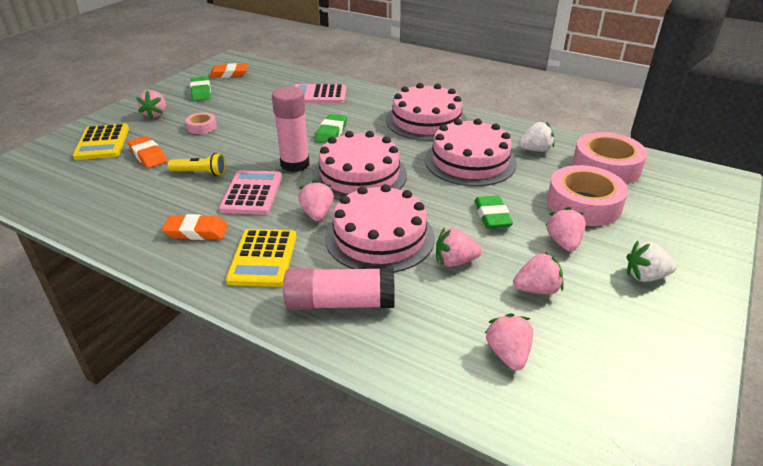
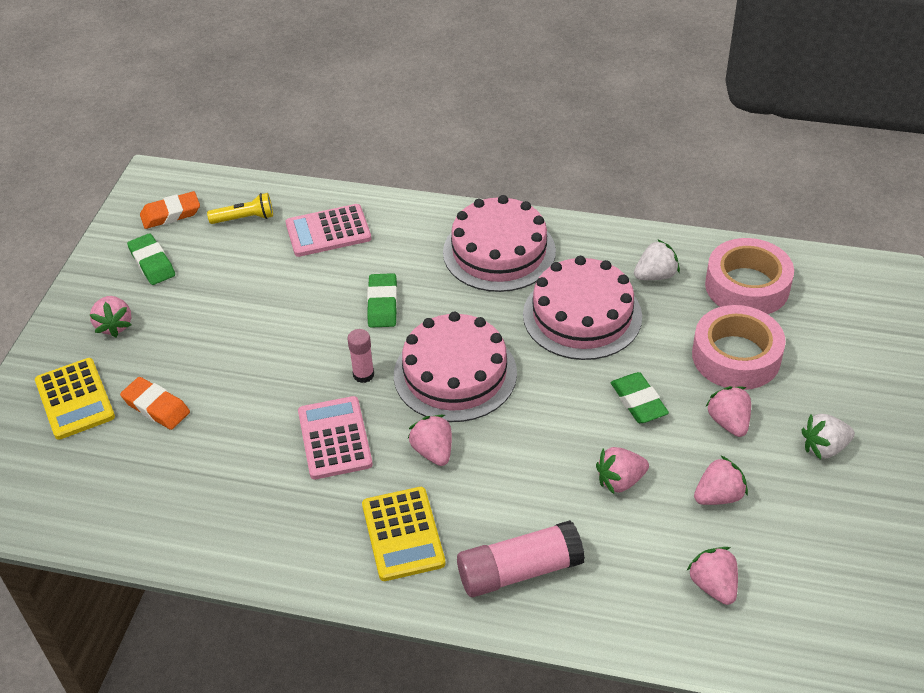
camera: 15 degrees left, 10 degrees up
orange eraser [162,214,228,240] -> none
yellow flashlight [168,153,226,176] -> yellow flashlight moved to [207,193,273,224]
pink tape [186,112,217,134] -> none
pink glue stick [272,86,309,172] -> pink glue stick [347,329,374,383], size x0.55
pink cake [325,184,435,273] -> none

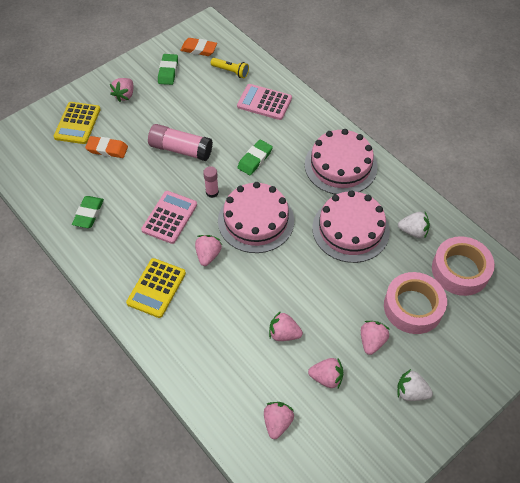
camera: 35 degrees right, 10 degrees up
orange eraser [120,377,190,430] -> orange eraser turned 60 degrees counterclockwise [85,136,128,158]
pink glue stick [457,520,585,597] -> pink glue stick moved to [148,124,213,161]
green eraser [611,372,669,423] -> green eraser moved to [72,196,104,228]

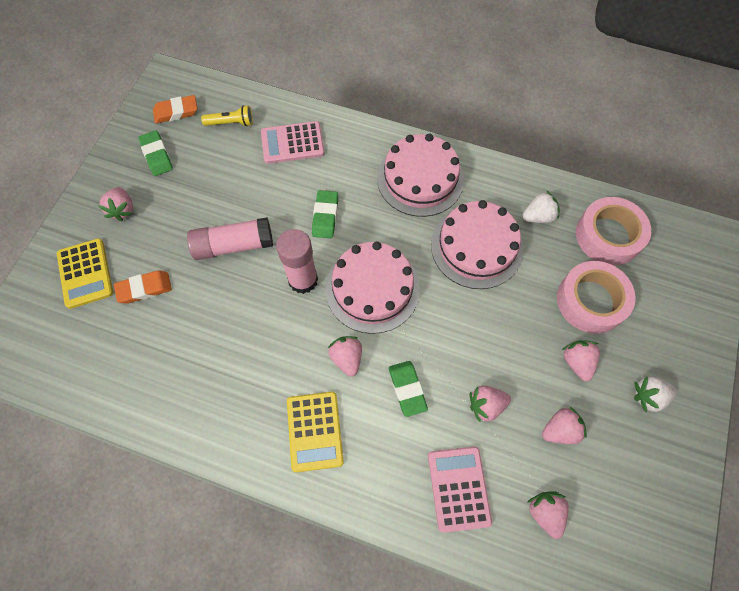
camera: 30 degrees left, 10 degrees up
green eraser [72,196,104,228] -> green eraser moved to [389,361,428,417]
pink calculator [141,191,197,244] -> pink calculator moved to [428,446,492,533]
pink glue stick [203,166,219,198] -> pink glue stick [276,229,318,294], size x1.82

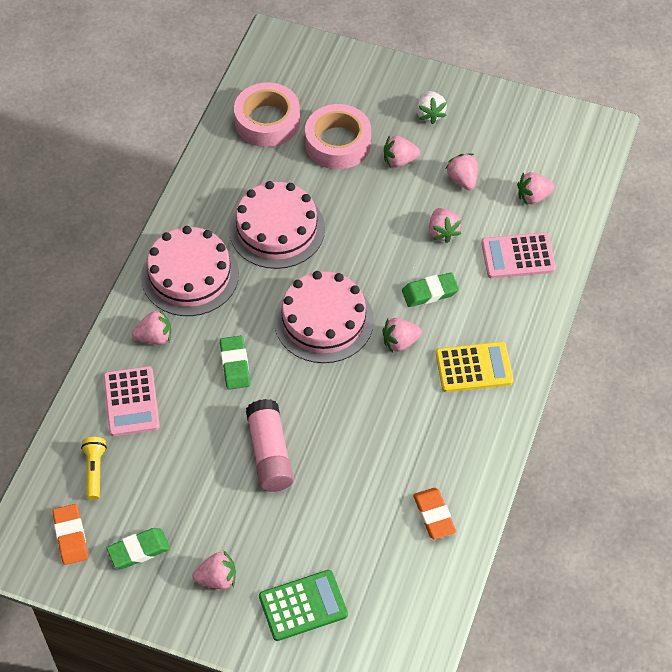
camera: 90 degrees left, 10 degrees down
yellow calculator [57,238,113,309] -> green calculator [259,570,348,641]
orange eraser [114,270,172,304] -> orange eraser moved to [413,488,456,539]
pink glue stick [276,229,318,294] -> none
green eraser [312,190,338,238] -> green eraser turned 75 degrees clockwise [220,336,250,390]
white strawberry [522,190,560,223] -> none
none -> pink strawberry [132,309,171,344]

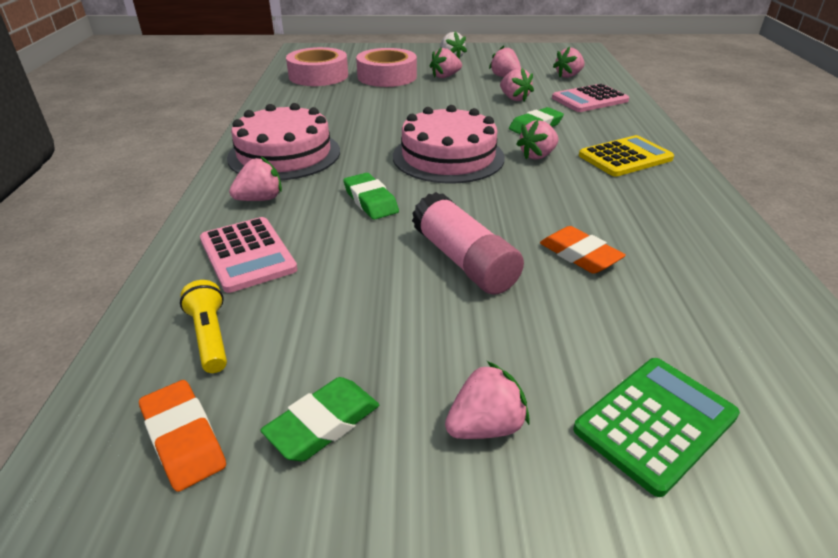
camera: 20 degrees left, 20 degrees down
pink cake [229,181,325,269] -> none
orange eraser [413,488,456,539] -> orange eraser moved to [540,226,626,274]

